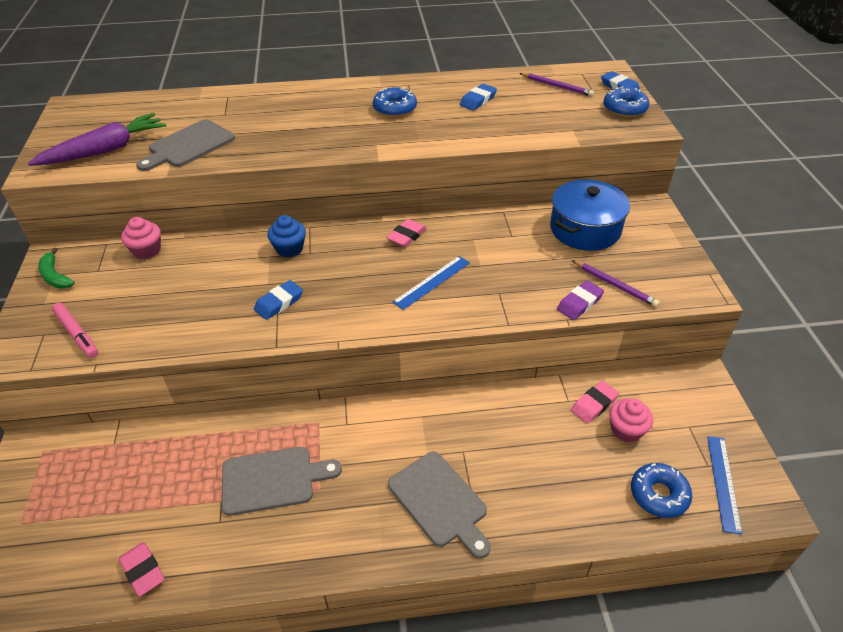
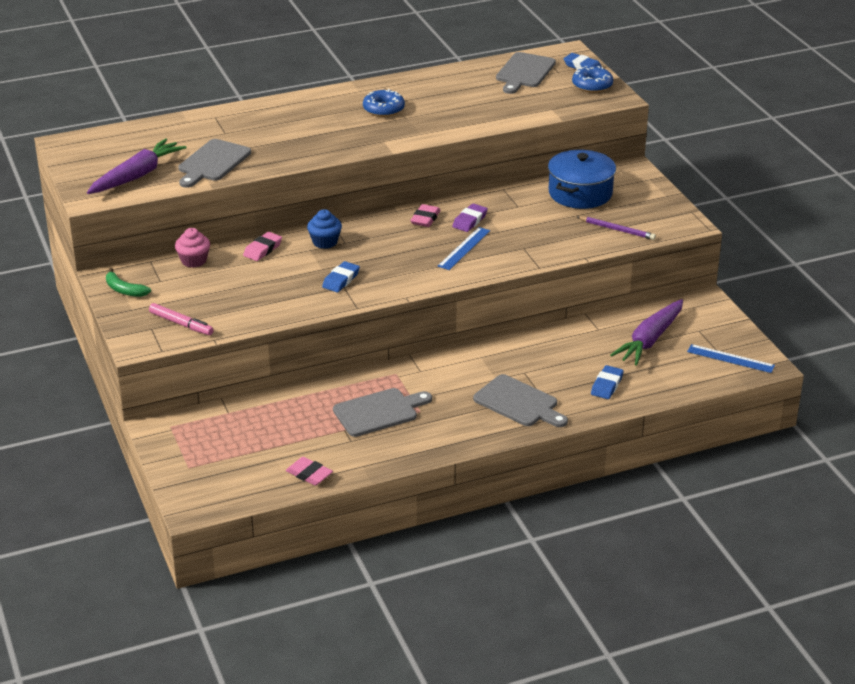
camera: 15 degrees left, 10 degrees down
blue eraser [460,84,497,111] -> blue eraser moved to [591,365,624,399]
purple pencil [519,73,594,97] -> grey cutting board [496,52,556,94]
purple eraser [557,281,604,320] -> purple eraser moved to [452,203,488,232]
pink eraser [571,381,619,424] -> pink eraser moved to [243,232,282,261]
pink cupcake [609,399,653,442] -> purple carrot [610,299,683,366]
blue donut [631,463,692,518] -> none
blue ruler [707,436,742,534] -> blue ruler turned 60 degrees counterclockwise [687,344,775,373]

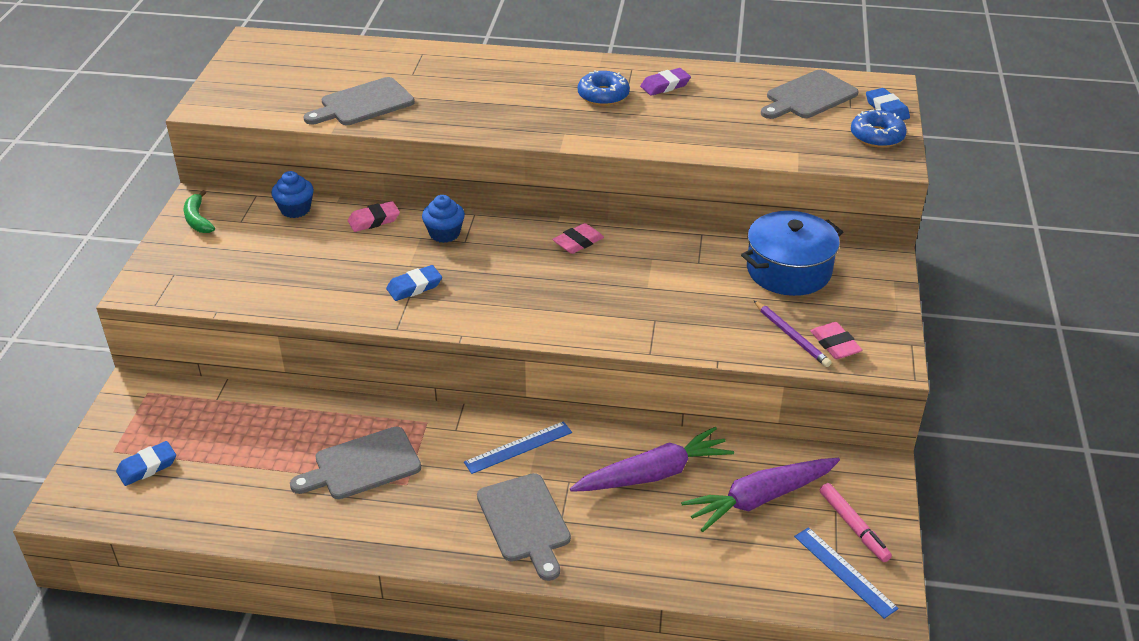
camera: 30 degrees right, 5 degrees up
purple carrot [87,138,187,194] -> purple carrot moved to [570,427,734,492]
pink marker [149,303,214,335] -> pink marker moved to [820,483,892,562]
pink cupcake [175,228,210,268] -> blue cupcake [271,171,314,218]
pink eraser [286,457,333,485] -> pink eraser moved to [811,322,862,359]
grey cutting board [333,388,432,437] -> grey cutting board turned 150 degrees clockwise [290,426,421,499]
blue ruler [438,227,490,270] -> blue ruler moved to [464,421,572,474]
purple eraser [452,203,488,232] -> purple eraser moved to [640,68,691,96]
blue eraser [591,365,624,399] -> blue eraser moved to [116,441,176,486]

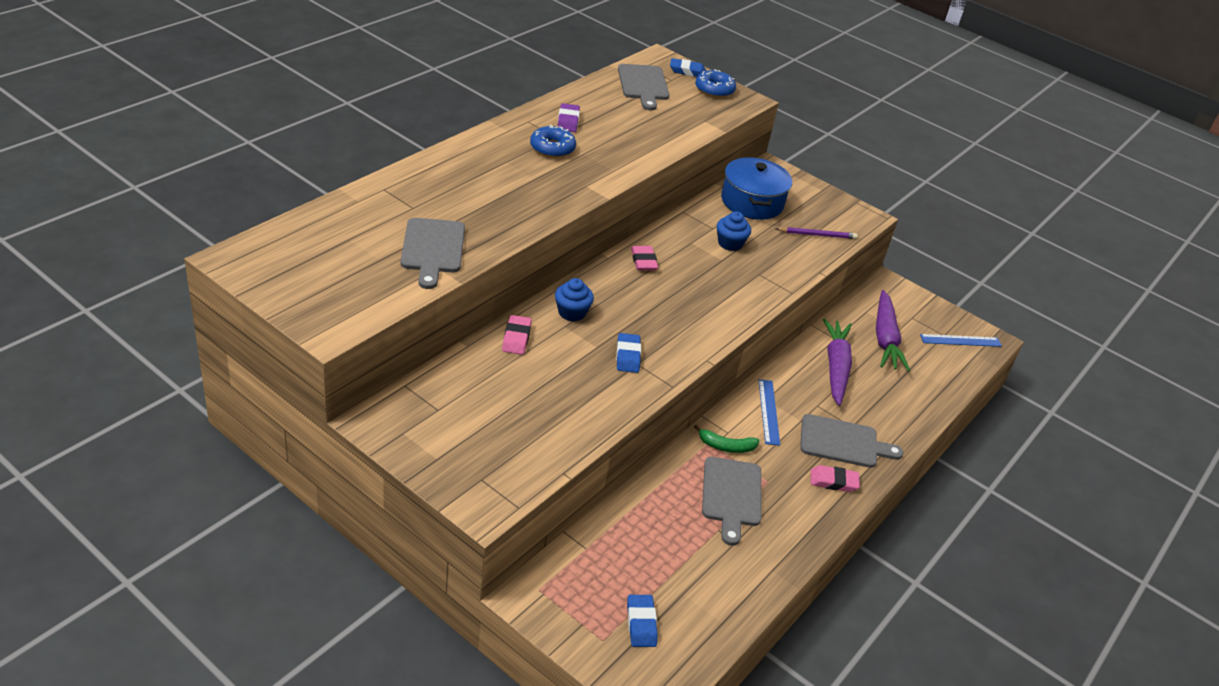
camera: 65 degrees left, 0 degrees up
green banana [184,190,215,233] -> green banana moved to [694,424,760,453]
blue cupcake [271,171,314,218] -> blue cupcake moved to [717,211,751,251]
pink eraser [811,322,862,359] -> pink eraser moved to [811,465,860,492]
pink marker [820,483,892,562] -> none

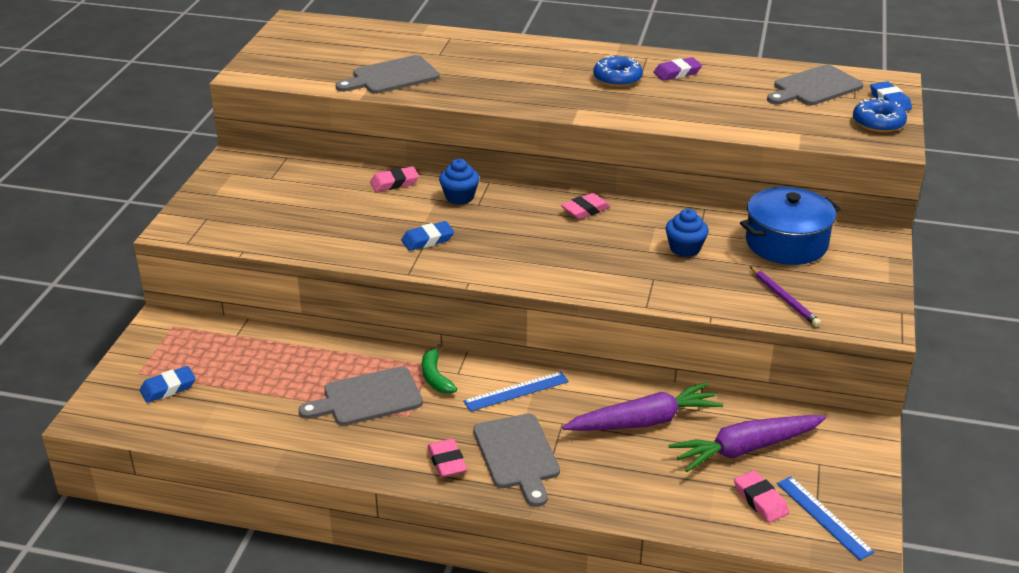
camera: 70 degrees right, 5 degrees down
none -> pink eraser [734,470,789,523]

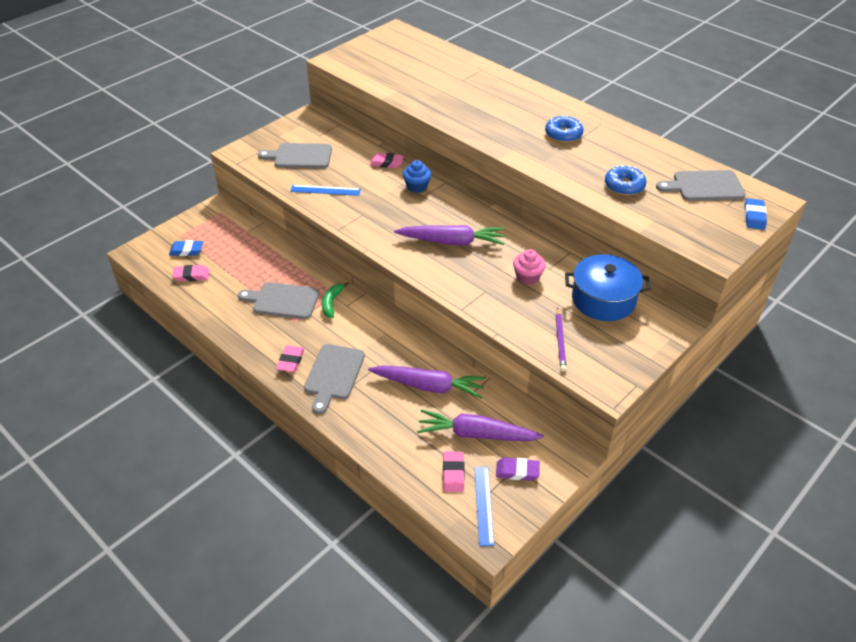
camera: 30 degrees right, 10 degrees up
grey cutting board [336,55,440,94] -> grey cutting board moved to [258,143,332,168]
blue eraser [401,221,454,251] -> none
blue ruler [463,371,569,412] -> blue ruler moved to [290,185,361,196]
pink eraser [561,193,611,219] -> pink eraser moved to [172,265,210,281]
purple eraser [653,57,702,81] -> purple eraser moved to [496,457,540,481]
blue cupcake [666,209,709,257] -> pink cupcake [513,249,546,285]
blue donut [853,98,907,133] -> blue donut moved to [605,165,646,195]
none -> purple carrot [394,225,504,246]

